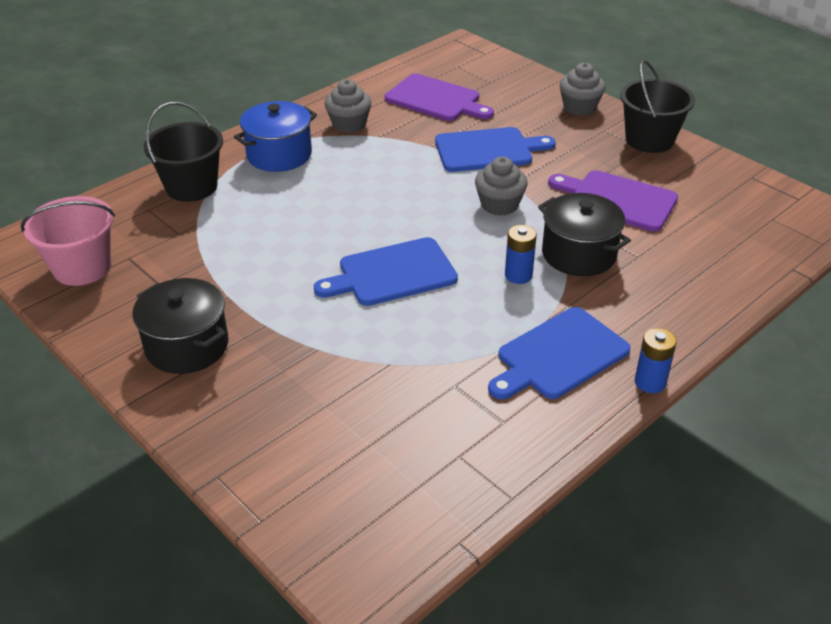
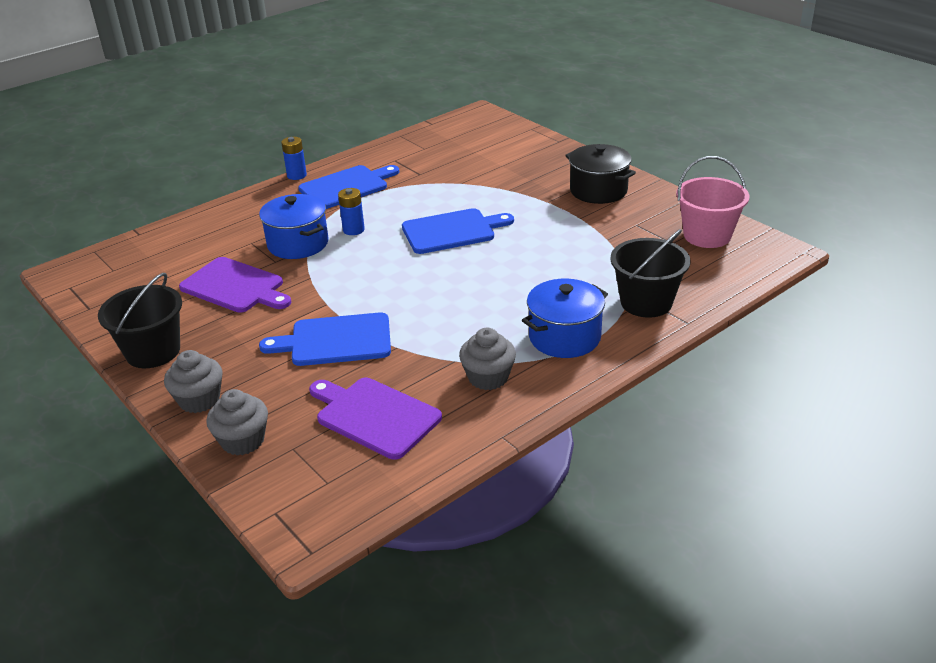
camera: 175 degrees left, 5 degrees down
grey cupcake [475,157,528,216] -> grey cupcake moved to [206,389,268,455]
black pot [538,193,631,276] -> blue pot [259,194,329,259]

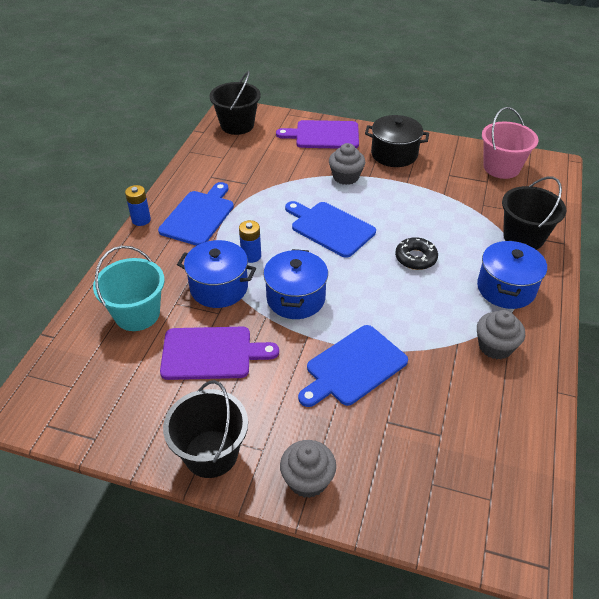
camera: 35 degrees left, 10 degrees up
grey cupcake [206,389,268,455] -> grey cupcake moved to [329,143,365,185]
purple cutting board [309,378,442,460] -> purple cutting board moved to [276,120,359,149]
blue cutting board [402,208,514,254] -> blue cutting board turned 90 degrees counterclockwise [285,201,376,258]
none -> turquoise bucket [93,246,164,331]
none -> black bucket [209,71,261,135]
none -> blue pot [263,249,328,319]
none -> black donut [395,237,438,270]

